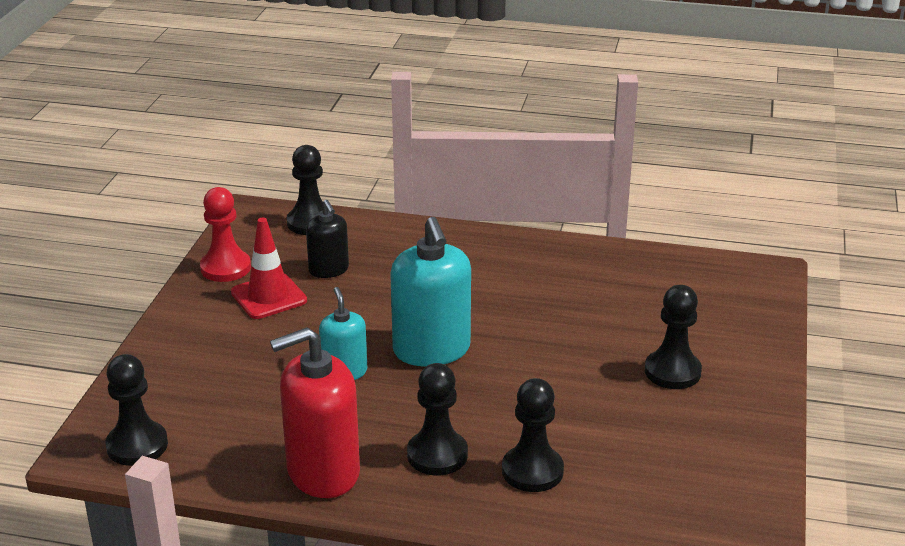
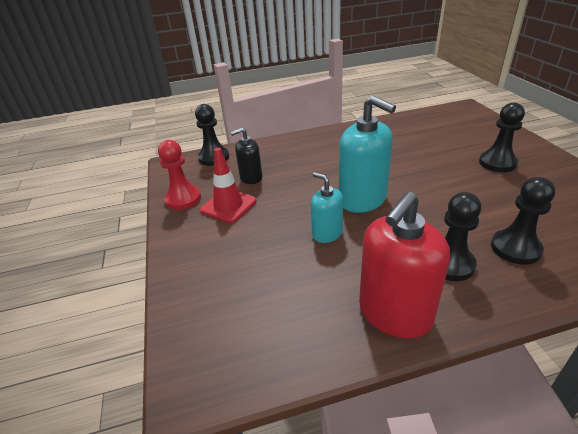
camera: 25 degrees left, 5 degrees up
black pawn [105,354,168,466] -> none
black soap dispenser [306,200,349,278] -> black soap dispenser turned 120 degrees clockwise [230,128,262,184]

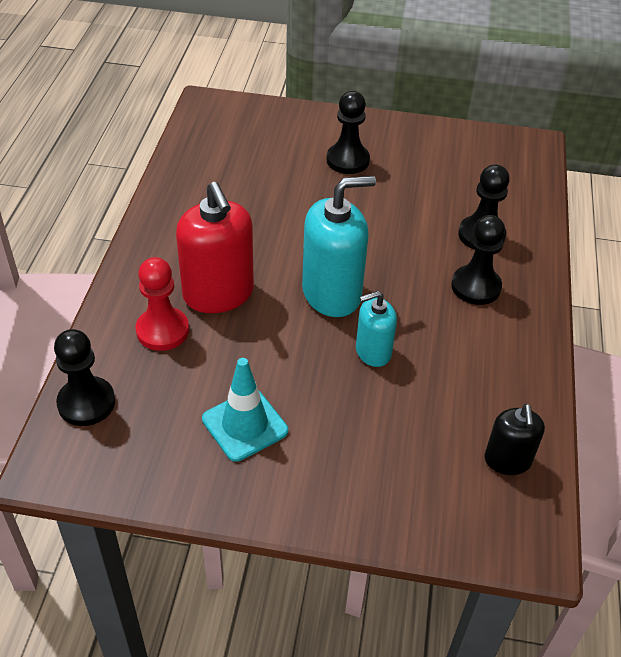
camera: 70 degrees left, 10 degrees up
red pawn [158,140,201,210] -> red pawn moved to [136,257,189,351]
red traffic cone [200,148,257,223] -> turquoise traffic cone [202,358,288,462]
black soap dispenser [230,128,262,184] -> black soap dispenser moved to [485,404,545,475]
red soap dispenser [359,192,450,339] -> red soap dispenser moved to [176,182,254,313]

